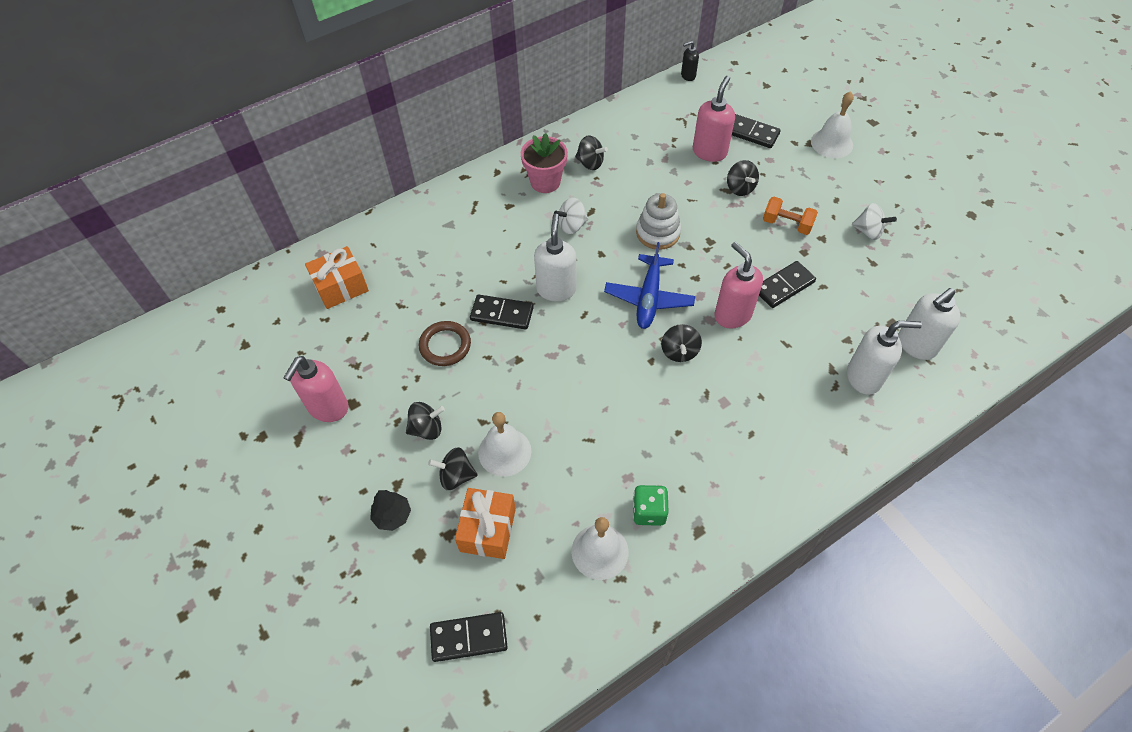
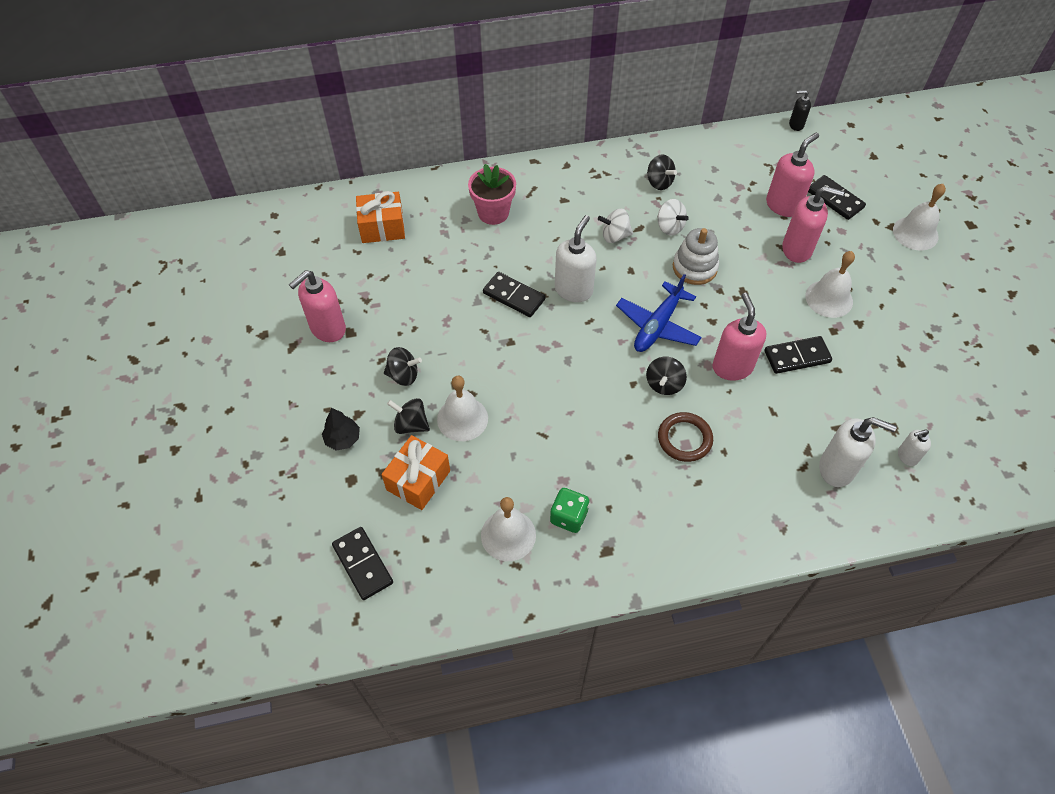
camera: 20 degrees right, 0 degrees up
brown ring [419,321,471,366] -> brown ring moved to [658,412,713,462]
black domino [430,612,508,662] -> black domino turned 45 degrees clockwise [332,527,393,600]
pink flower pot [521,133,568,193] -> pink flower pot moved to [468,164,516,225]
black spinning top [727,160,759,196] -> pink soap dispenser [782,186,844,263]
orange dumbbell [763,197,818,235] -> white bell [805,251,855,318]
white spinning top [852,203,897,240] -> white spinning top moved to [657,199,689,236]
white soap dispenser [898,288,961,360] -> white soap dispenser [898,429,931,466], size x0.54

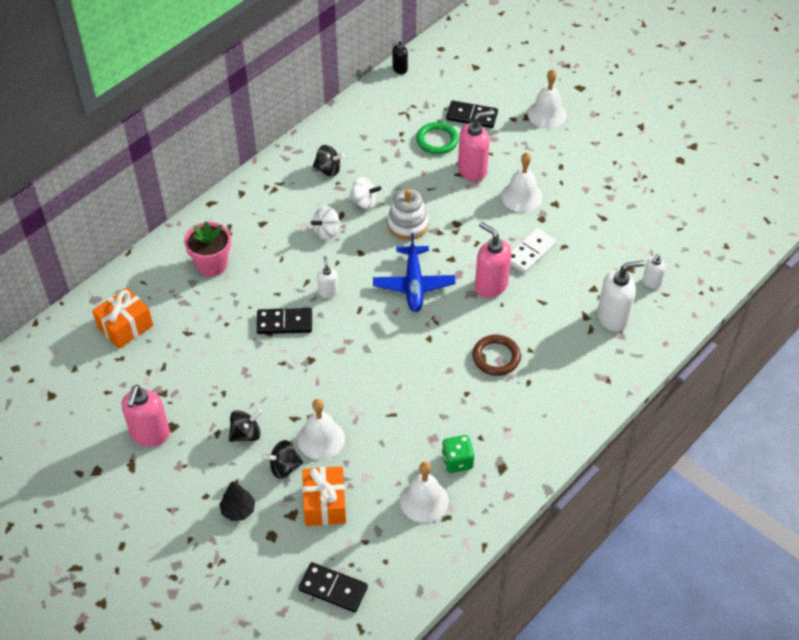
camera: 35 degrees left, 5 degrees down
white soap dispenser [555,215,596,302] -> white soap dispenser [317,256,338,298], size x0.54
black spinning top [646,357,687,395] -> none
black domino [765,336,832,374] -> white domino [510,228,557,273]
pink soap dispenser [766,133,819,217] -> green ring [416,122,459,154]

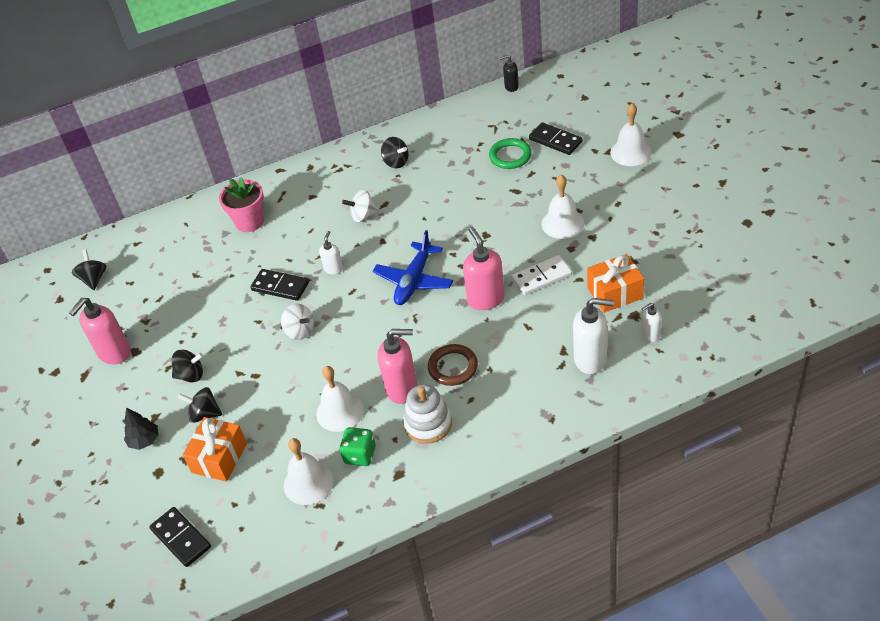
camera: 30 degrees right, 5 degrees down
orange gift [92,287,153,349] -> orange gift moved to [587,254,644,313]
white bell [298,399,345,460] -> white bell moved to [316,366,364,432]
white spinning top [348,177,381,209] -> white spinning top moved to [281,304,314,340]
white stacking toy [387,189,429,240] -> white stacking toy moved to [403,384,452,444]
pink soap dispenser [458,110,495,182] -> pink soap dispenser moved to [378,329,418,404]
none -> black spinning top [72,250,106,290]

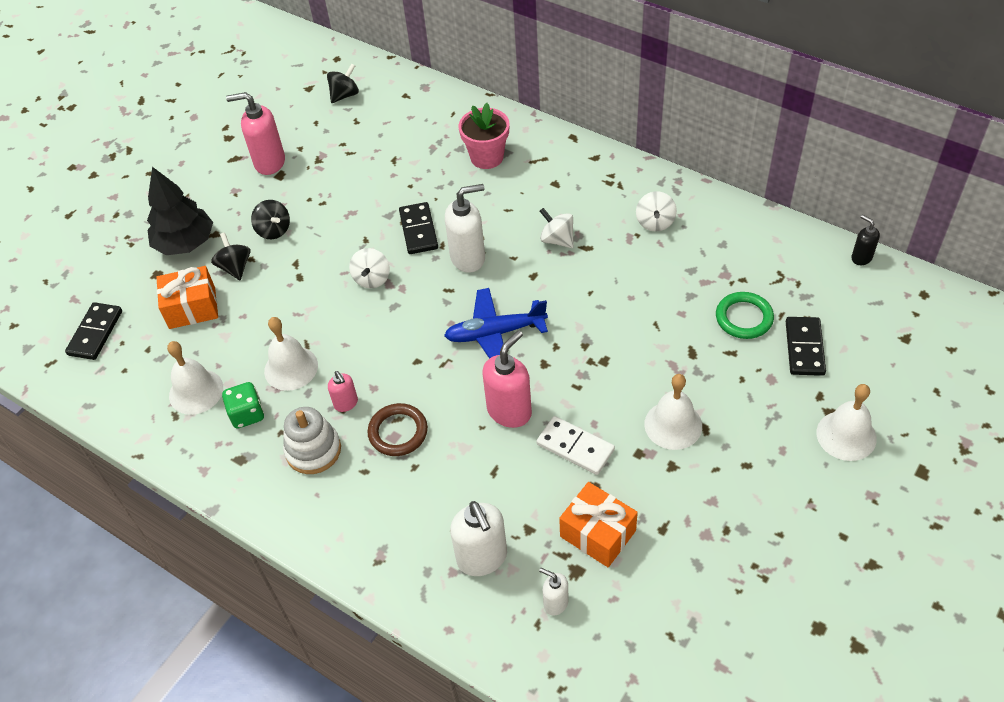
camera: 55 degrees right, 5 degrees up
black tree [124,407,158,450] -> black tree [147,167,213,255], size x1.83
white soap dispenser [319,231,343,274] -> white soap dispenser [445,184,485,273], size x1.85
pink soap dispenser [378,329,418,404] -> pink soap dispenser [328,371,358,412], size x0.54
black spinning top [381,137,409,168] -> white spinning top [636,191,677,232]

